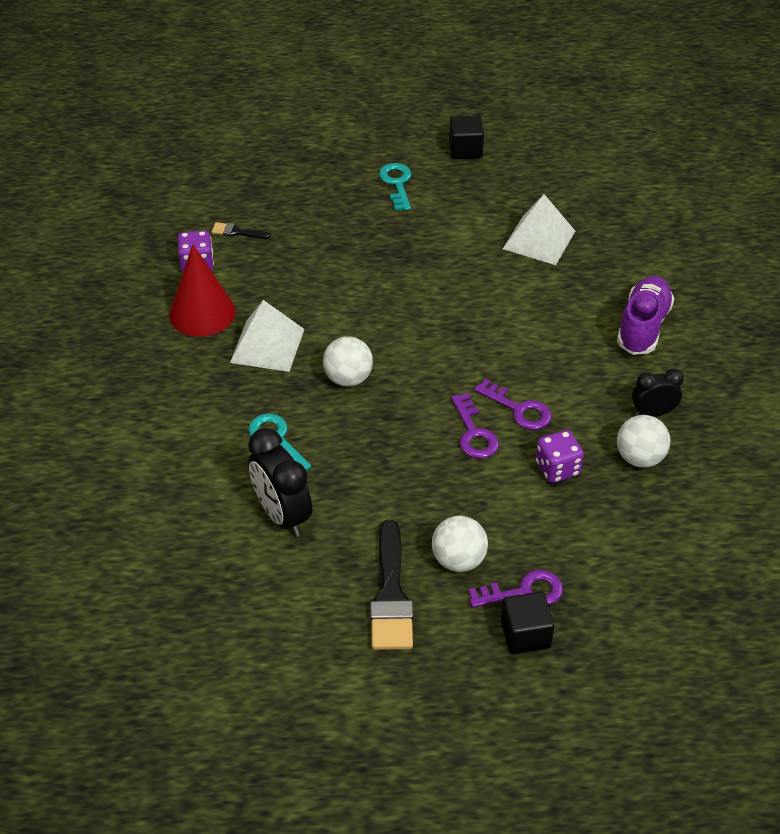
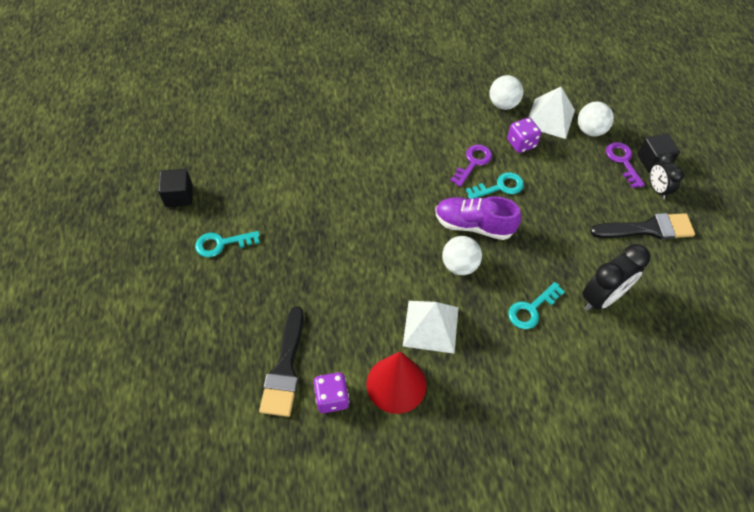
camera: 95 degrees left, 10 degrees up
black brush [212,222,271,239] -> black brush [259,306,304,417], size x2.08
white ball [432,516,488,572] -> white ball moved to [578,102,614,137]
purple key [451,393,499,459] -> turquoise key [466,172,524,199]
white pyramid [503,194,575,265] -> white pyramid moved to [528,87,575,139]
purple shoe [617,276,674,355] -> purple shoe moved to [435,196,521,240]
black clock [632,368,684,417] -> black clock moved to [650,153,684,199]

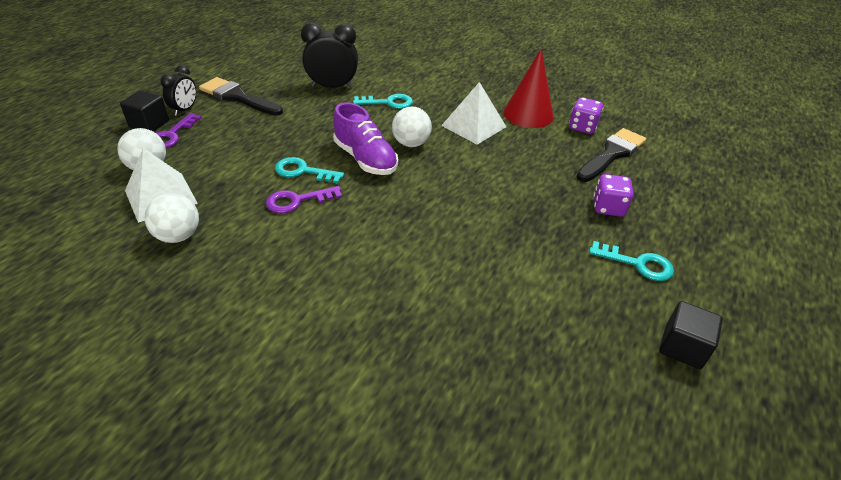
camera: 145 degrees left, 15 degrees down
purple dice [507,118,541,153] -> purple dice moved to [594,174,633,217]

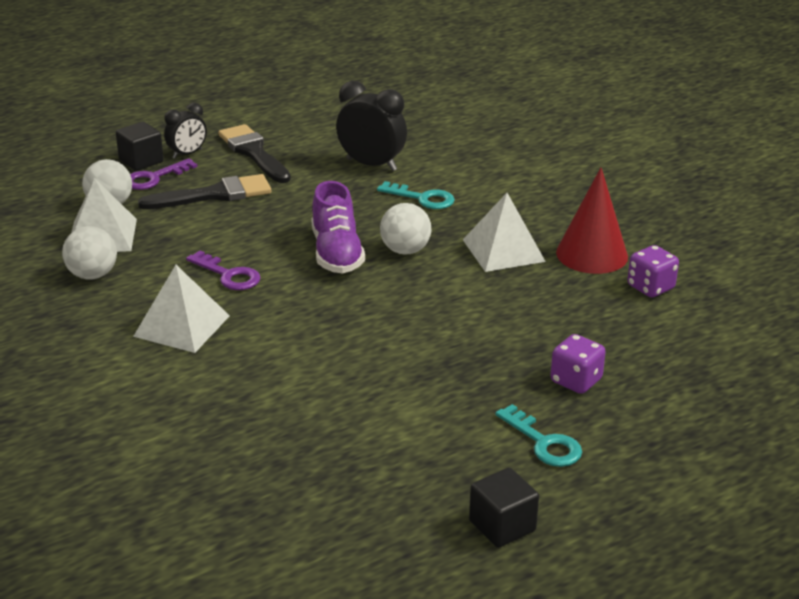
camera: 30 degrees right, 10 degrees down
purple key [266,186,342,213] -> purple key turned 150 degrees counterclockwise [186,251,261,290]
turquoise key [275,157,344,184] -> none
black brush [576,128,646,182] -> black brush moved to [138,174,271,209]
none -> white pyramid [133,265,230,353]

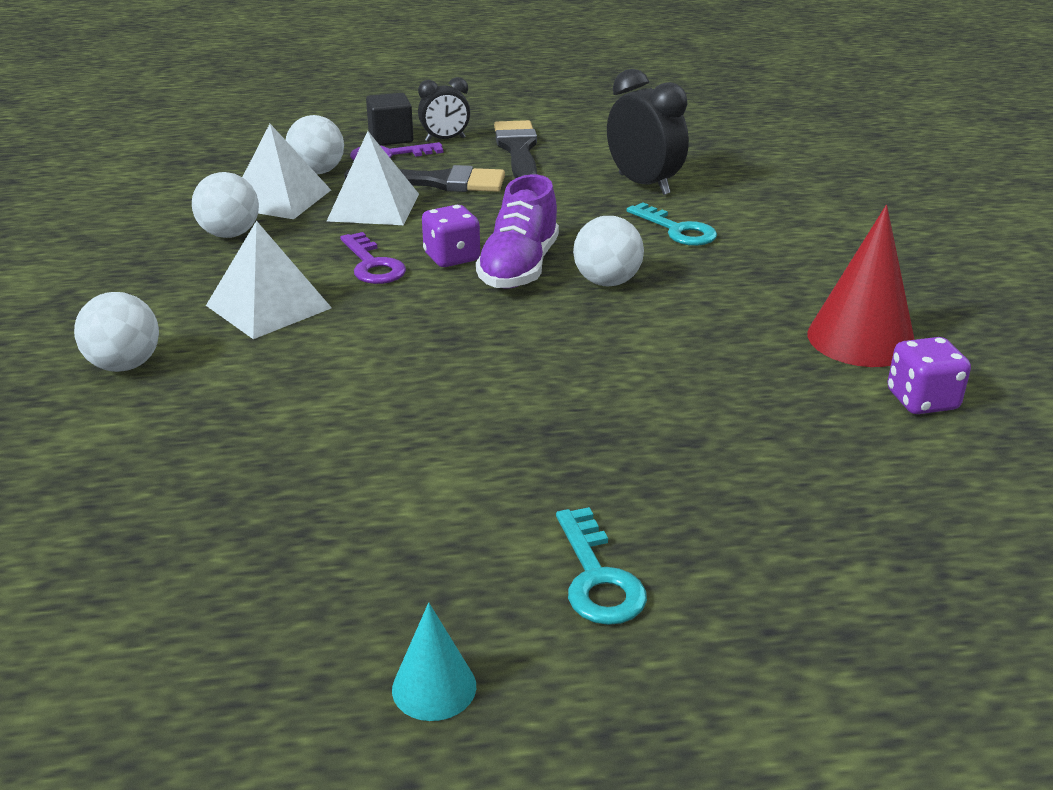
camera: 25 degrees right, 0 degrees up
white pyramid [463,193,546,272] -> white pyramid moved to [327,131,419,225]
black cube [469,468,539,548] -> turquoise cone [392,603,476,721]
purple dice [550,334,606,394] -> purple dice moved to [422,205,480,267]
none -> white ball [74,292,159,372]

